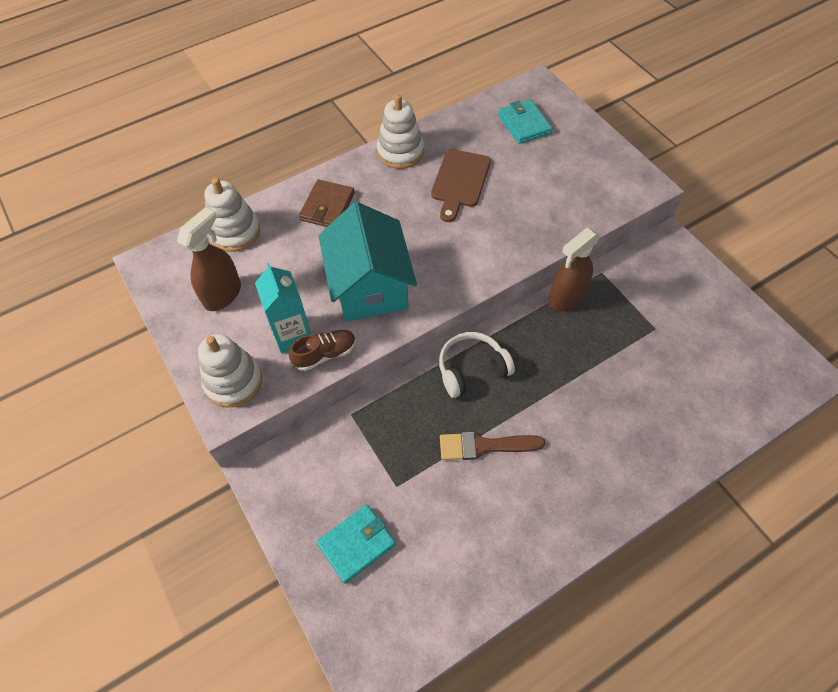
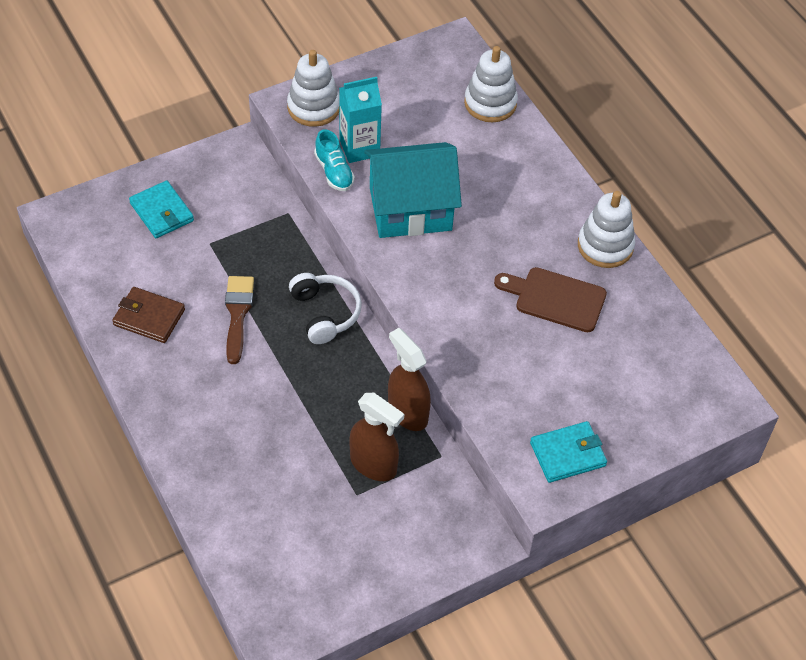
camera: 90 degrees right, 5 degrees down
brown spray bottle [177,207,241,311] -> brown spray bottle moved to [349,393,404,481]
brown shoe [289,330,356,371] -> turquoise shoe [314,129,355,191]
brown wallet [299,180,355,227] -> brown wallet moved to [112,287,185,343]
turquoise wallet [498,99,552,144] -> turquoise wallet moved to [530,421,607,483]

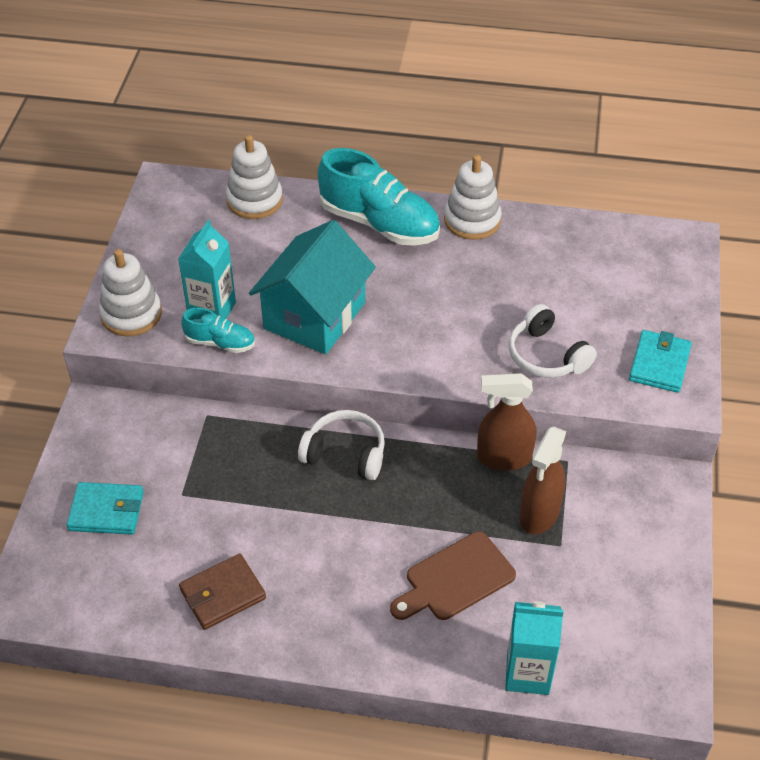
camera: 50 degrees left, 5 degrees down
brown brush [225,276,254,364] -> none
brown spray bottle [349,393,404,481] -> brown spray bottle turned 135 degrees clockwise [519,427,566,534]
brown cutting board [494,267,607,332] -> brown cutting board moved to [390,531,516,620]
none -> turquoise shoe [318,148,440,245]
none -> turquoise carton [505,601,564,695]
none -> white headphones [509,304,597,378]

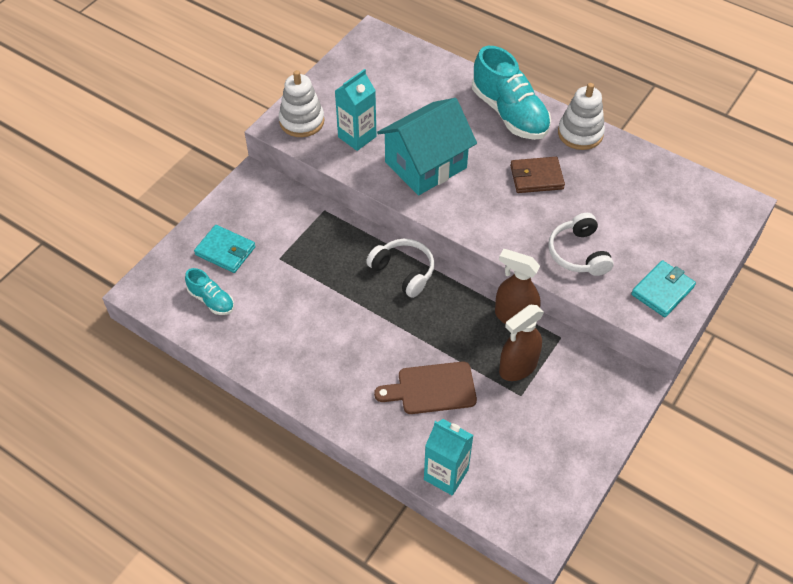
camera: 25 degrees right, 5 degrees up
brown wallet [179,553,266,630] -> brown wallet moved to [510,157,565,193]
turquoise shoe [181,308,255,353] -> turquoise shoe moved to [185,268,234,315]
white stacking toy [226,135,283,219] -> none

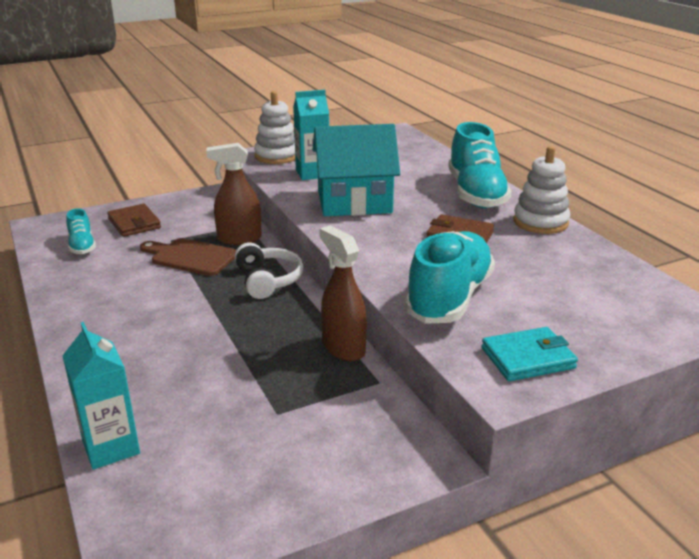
camera: 30 degrees right, 25 degrees down
turquoise wallet [194,225,256,273] -> brown wallet [107,204,161,237]
brown cutting board [374,361,477,414] -> brown cutting board moved to [140,238,236,276]
brown spray bottle [499,305,544,381] -> brown spray bottle moved to [206,143,262,245]
white headphones [548,213,614,276] -> turquoise shoe [404,231,495,324]

